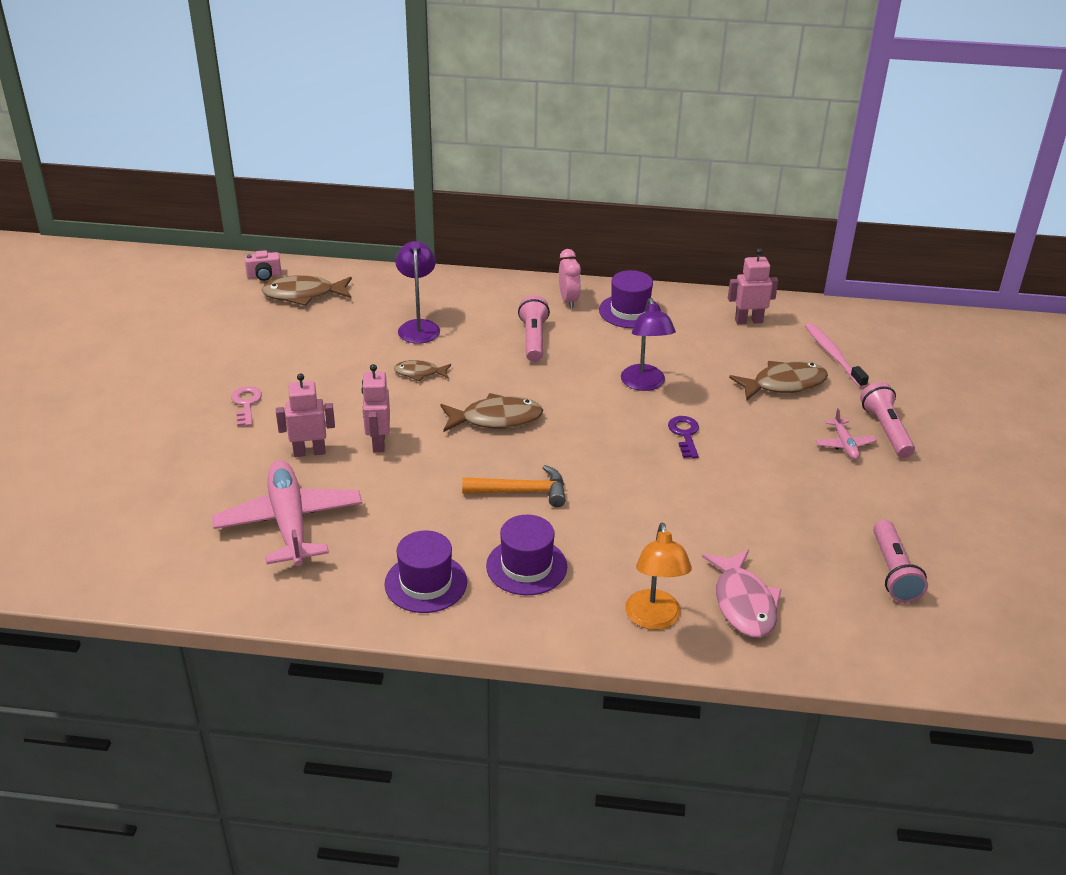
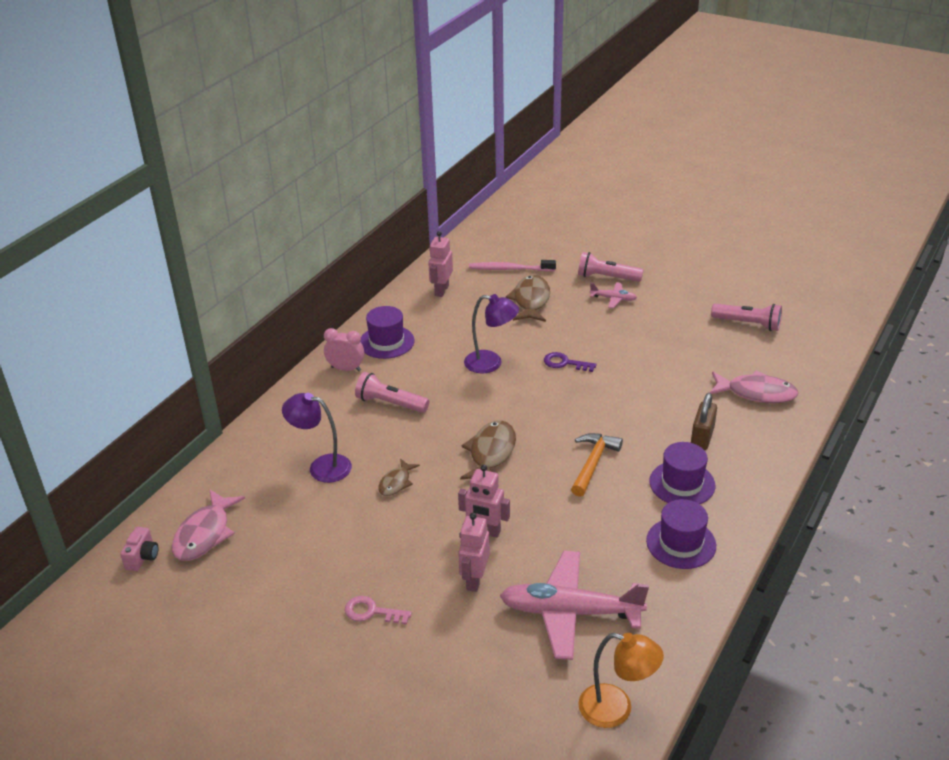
camera: 65 degrees left, 0 degrees up
brown fish [261,275,352,306] -> pink fish [172,489,245,561]
orange lamp [625,523,692,630] -> orange lamp moved to [578,633,664,728]
none -> brown padlock [691,393,717,450]

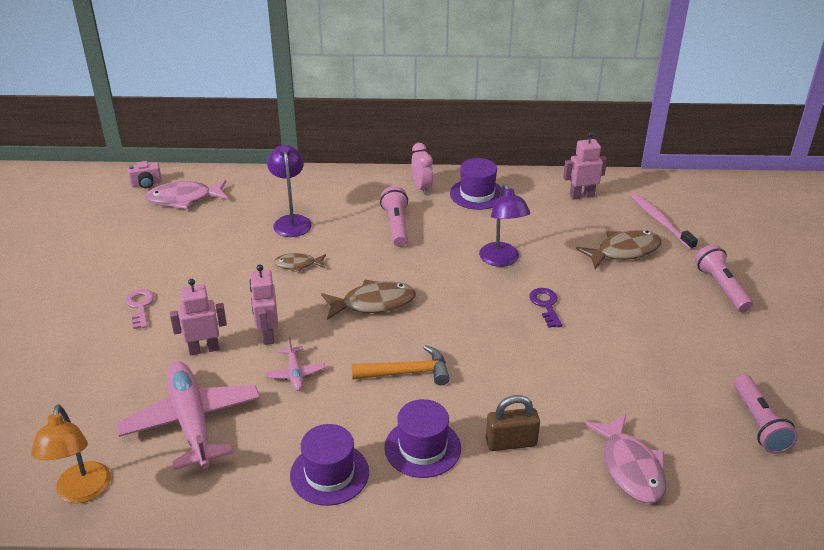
camera: 60 degrees right, 0 degrees up
pink plane [590,282,637,308] -> pink plane moved to [265,337,325,391]

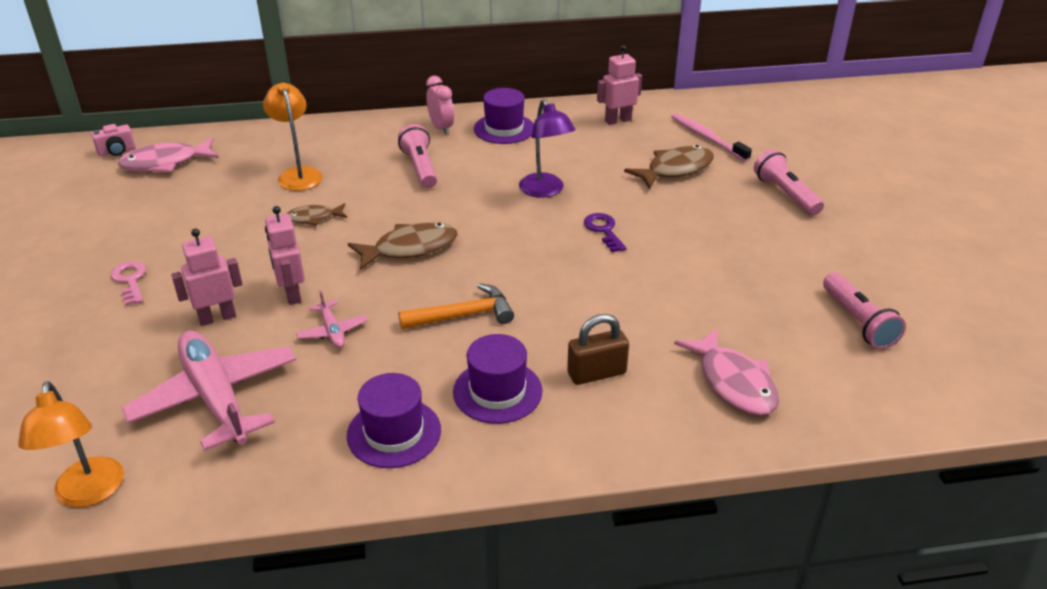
camera: 10 degrees left, 0 degrees up
purple lamp [267,145,312,237] -> orange lamp [263,83,323,191]

